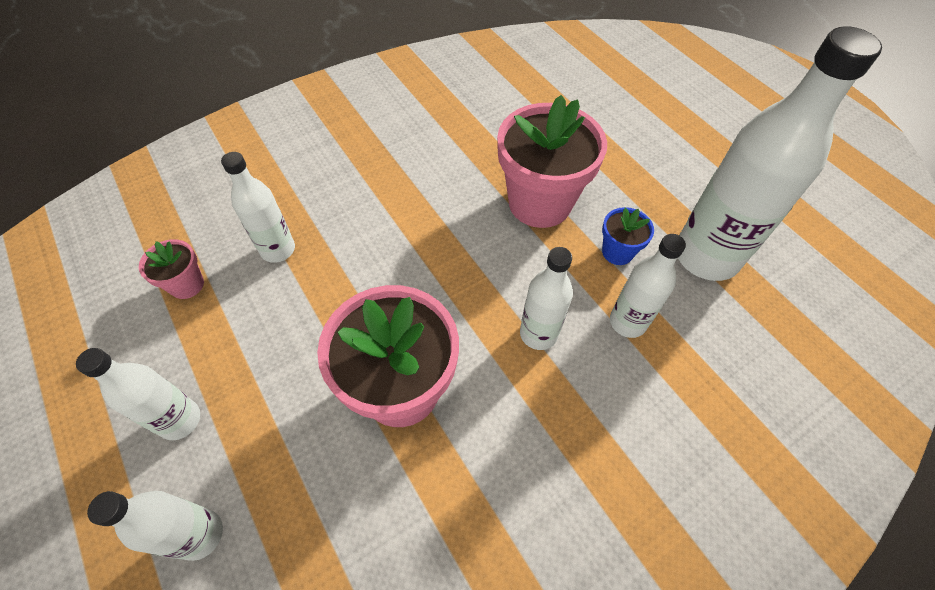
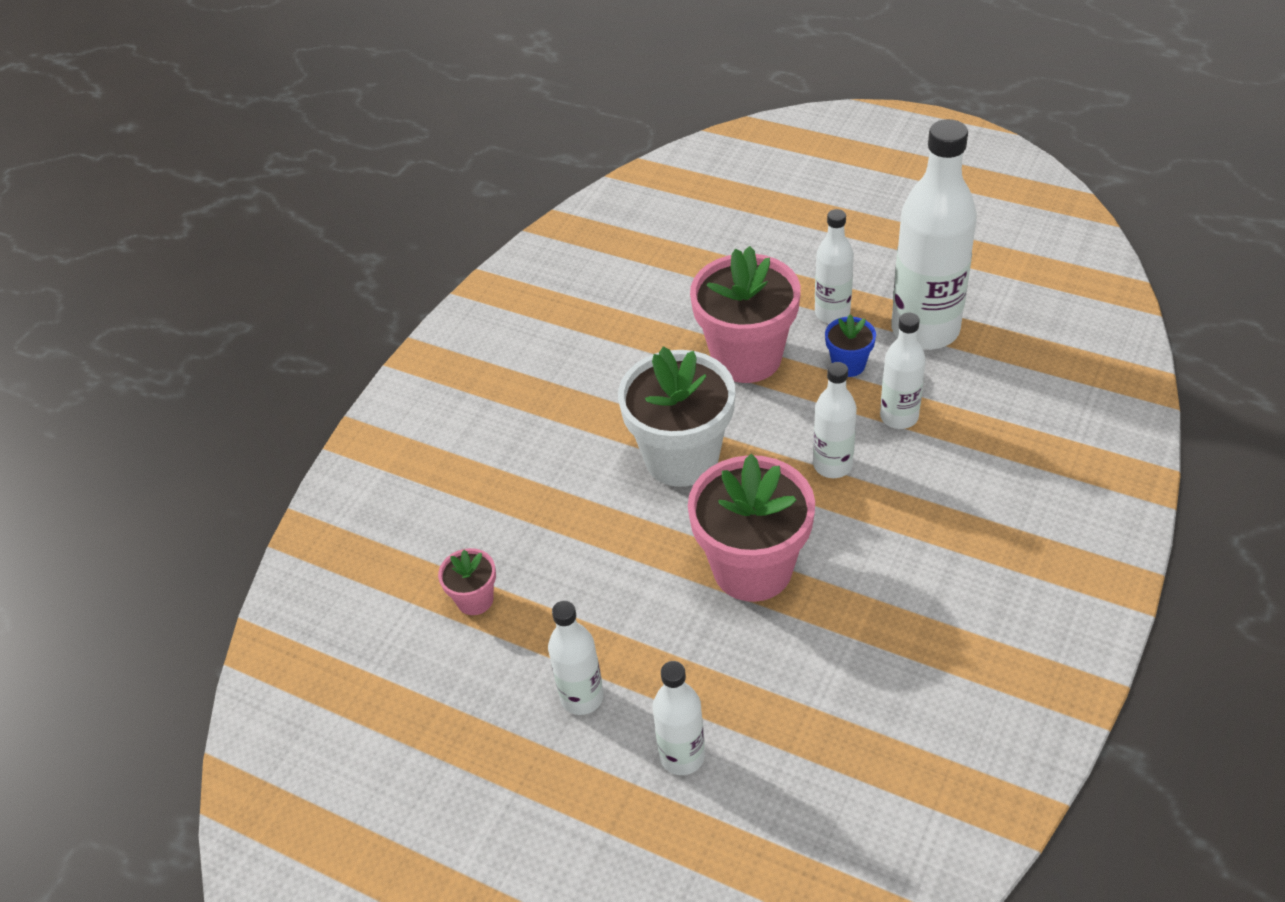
camera: 25 degrees left, 10 degrees down
white bottle [221,152,295,263] -> white bottle moved to [815,209,854,323]
none -> white flower pot [618,346,735,487]

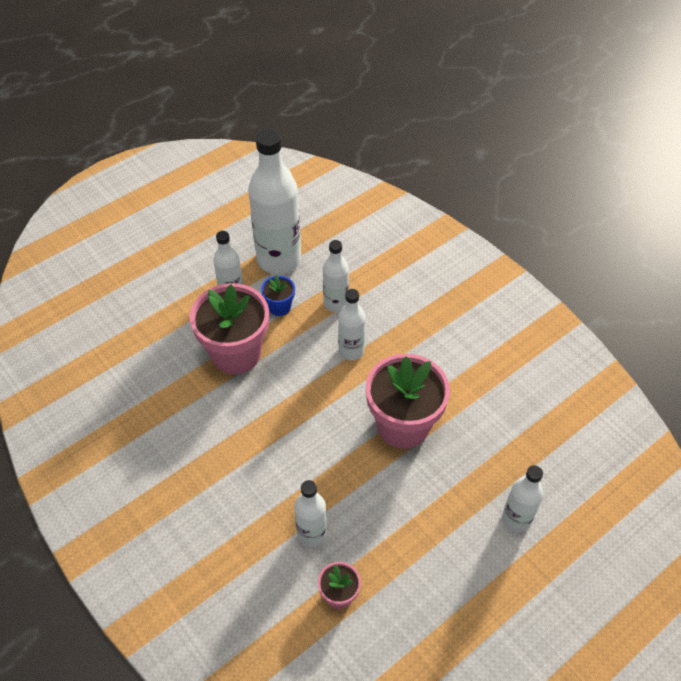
camera: 70 degrees left, 5 degrees up
white bottle [548,601,604,715] -> white bottle moved to [294,480,327,547]
white flower pot [618,346,735,487] -> none

